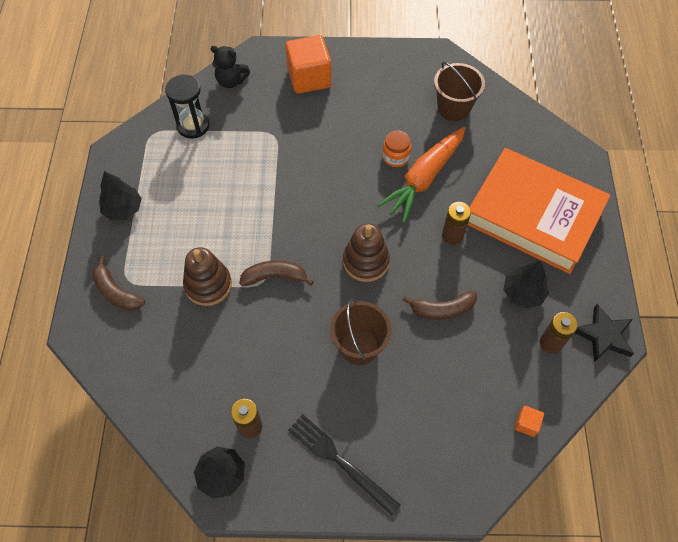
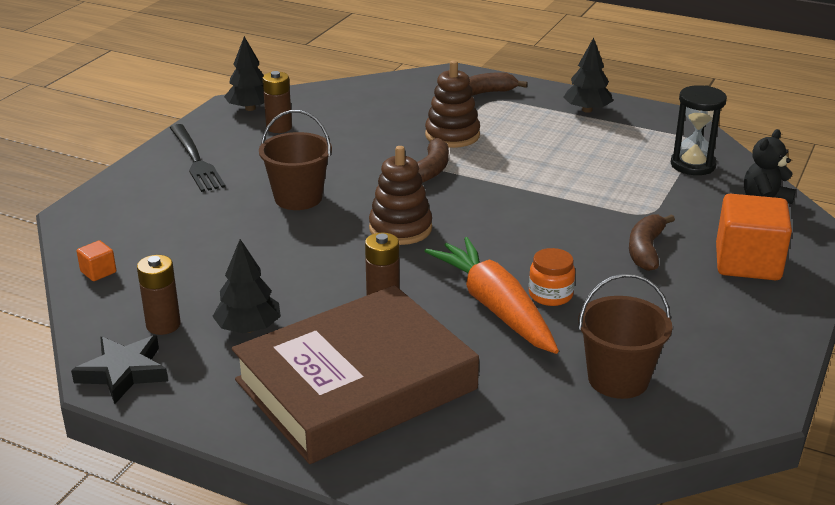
camera: 115 degrees right, 30 degrees down
black fork [288,414,401,516] -> black fork turned 90 degrees clockwise [170,124,226,192]
brown banana [403,291,477,320] -> brown banana moved to [629,214,675,271]
orange book [468,148,610,274] -> brown book [232,285,479,464]

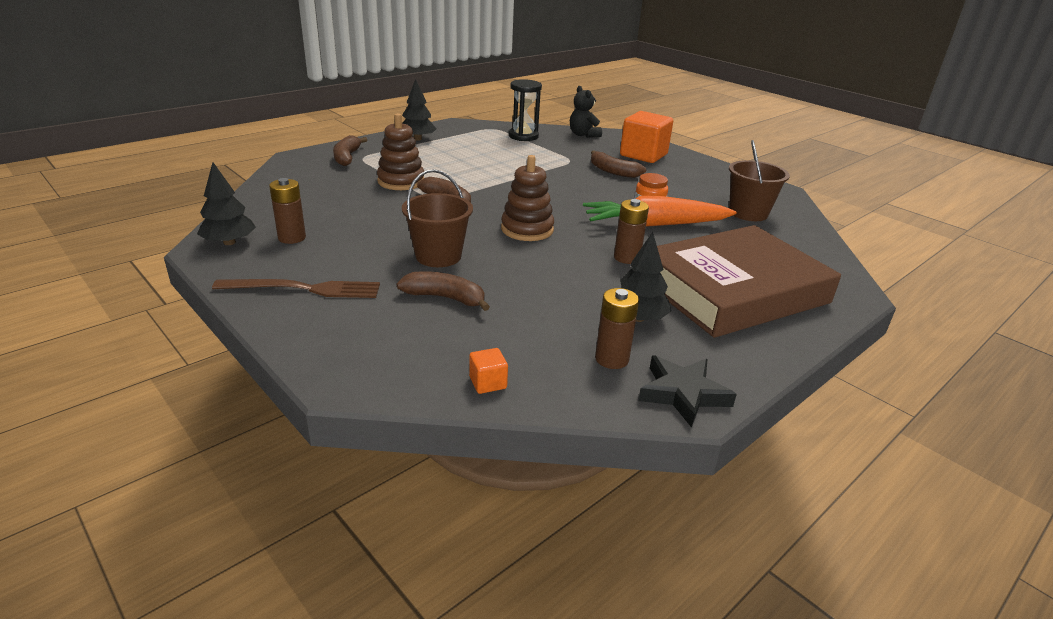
camera: 70 degrees left, 0 degrees up
black fork [170,124,226,192] -> brown fork [212,279,380,298]
brown book [232,285,479,464] -> brown book turned 75 degrees clockwise [657,225,841,338]
none -> brown banana [397,271,490,311]

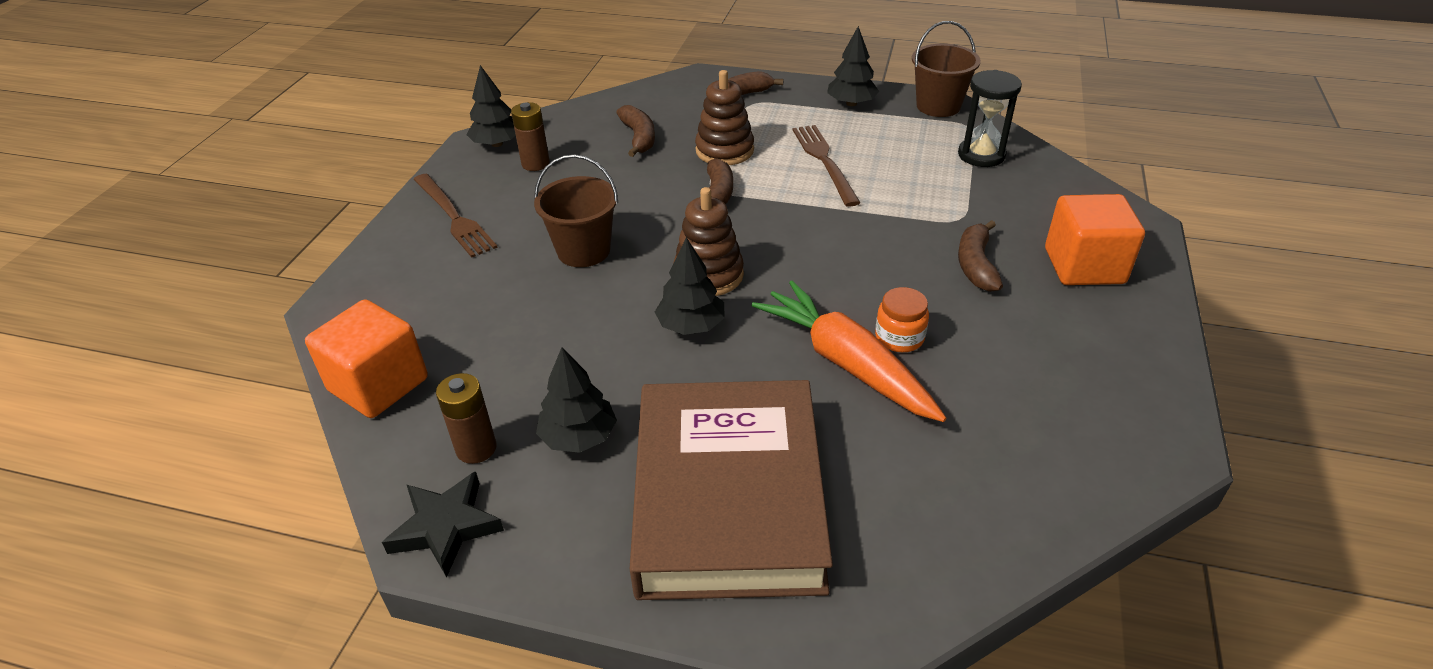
camera: 60 degrees right, 10 degrees up
brown banana [397,271,490,311] -> brown banana moved to [616,105,655,157]
orange cube [469,348,508,394] -> orange cube [305,299,428,418], size x2.30
black teddy bear [570,86,602,138] -> none
brown battery [614,199,649,264] -> none
brown book [657,225,841,338] -> brown book turned 60 degrees clockwise [630,380,833,600]
brown bucket [729,140,790,221] -> brown bucket moved to [912,21,981,117]
none -> black tree [655,237,725,335]
none -> brown fork [793,125,861,207]

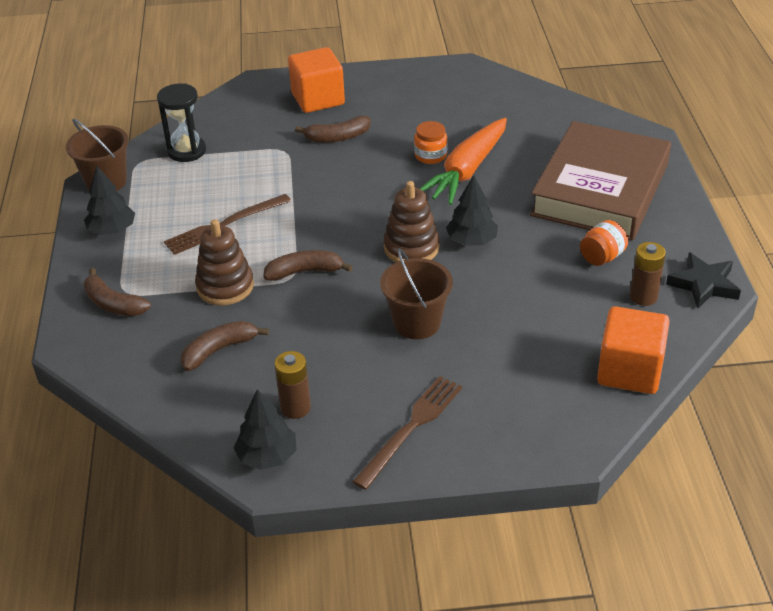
camera: 110 degrees left, 0 degrees up
black tree [536,347,617,453] -> orange jar [580,220,628,266]
brown book [630,380,833,600] -> brown book turned 45 degrees counterclockwise [530,121,671,240]

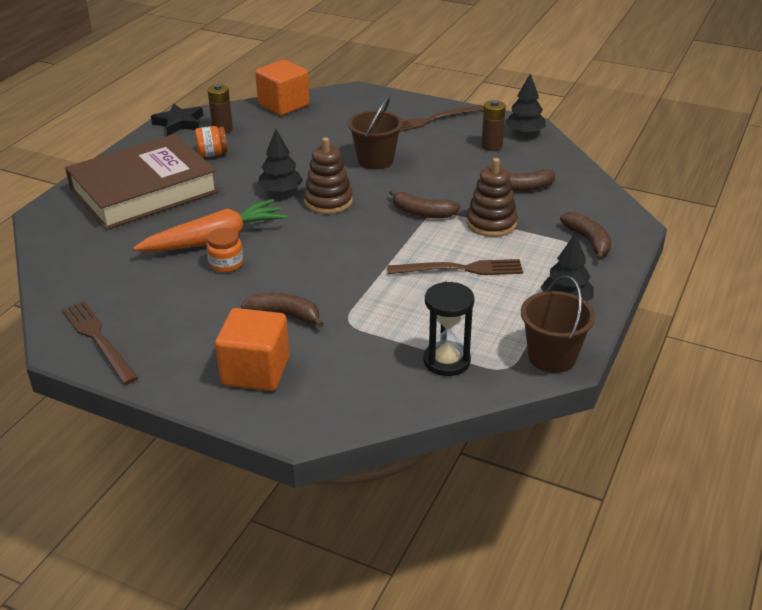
camera: 150 degrees left, 5 degrees down
none -> brown fork [62,301,138,385]

